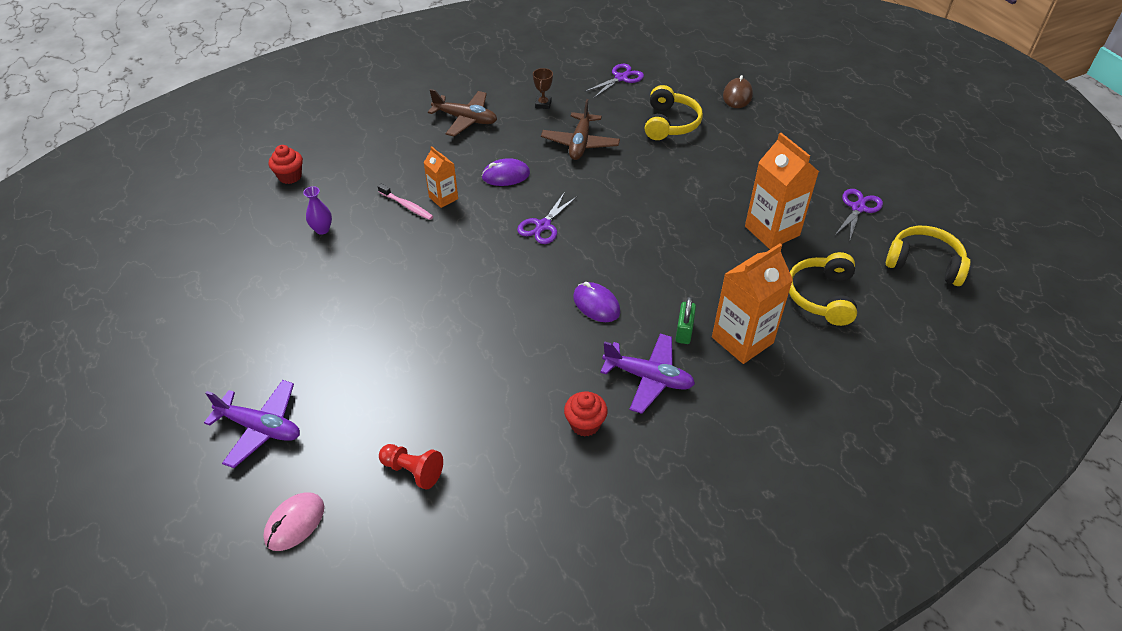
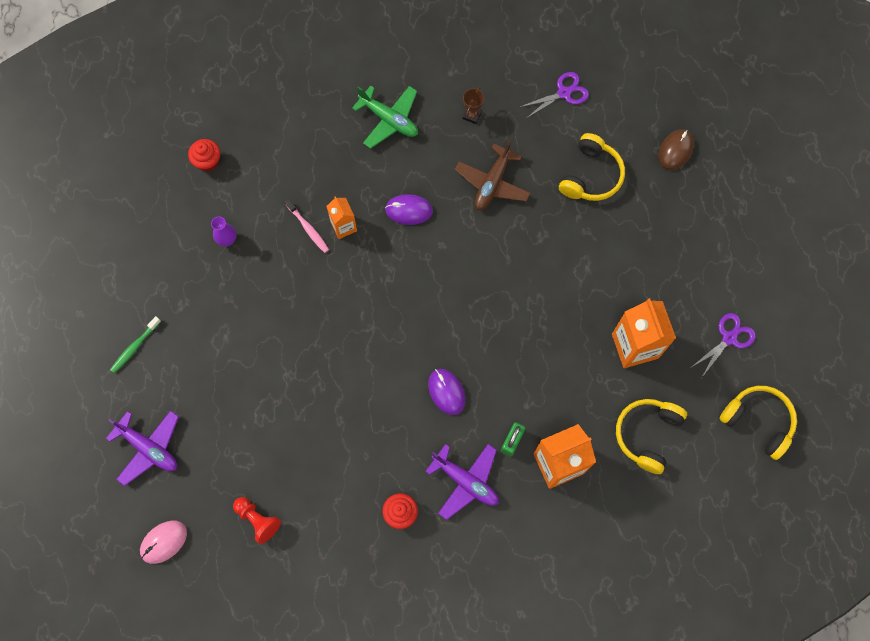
camera: 15 degrees right, 25 degrees up
brown plane [428,89,497,137] -> green plane [352,85,418,149]
purple scissors [517,192,577,244] -> none
none -> green toothbrush [110,316,161,373]

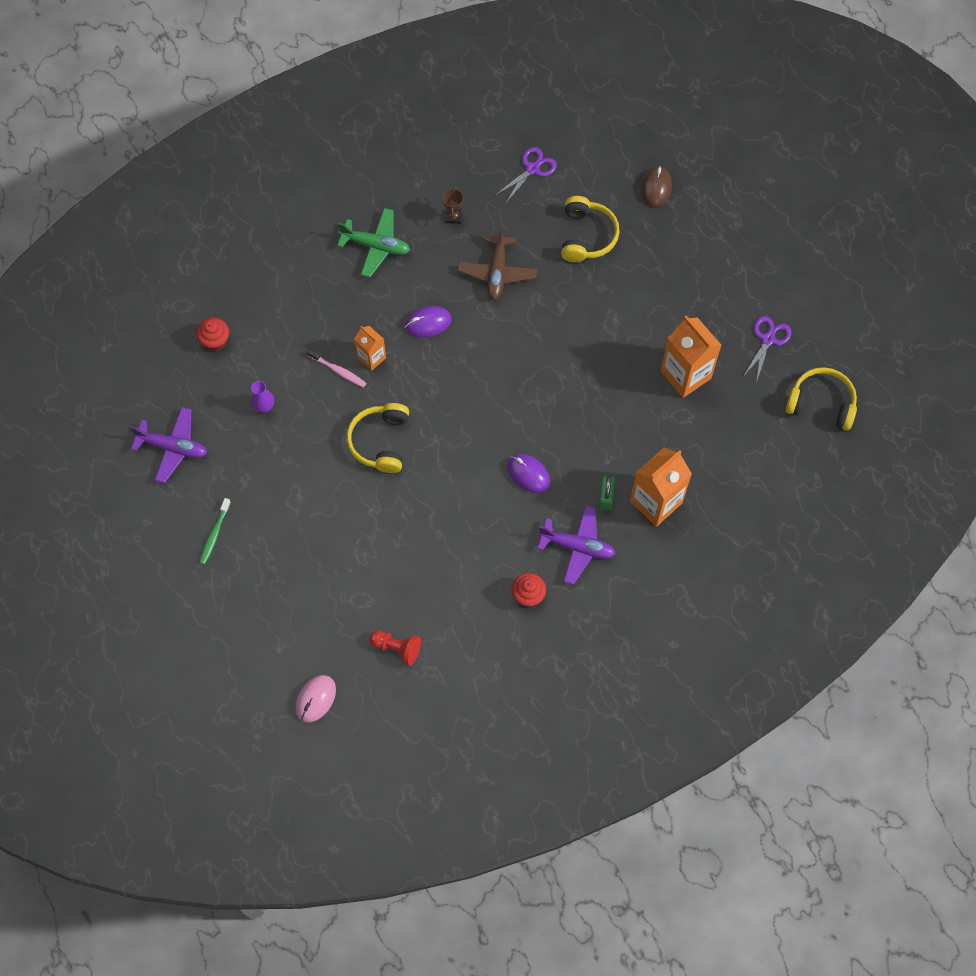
camera: 20 degrees left, 5 degrees down
purple plane [106,411,179,486] -> purple plane moved to [129,407,207,483]
yellow headphones [616,399,687,474] -> yellow headphones moved to [347,403,409,473]

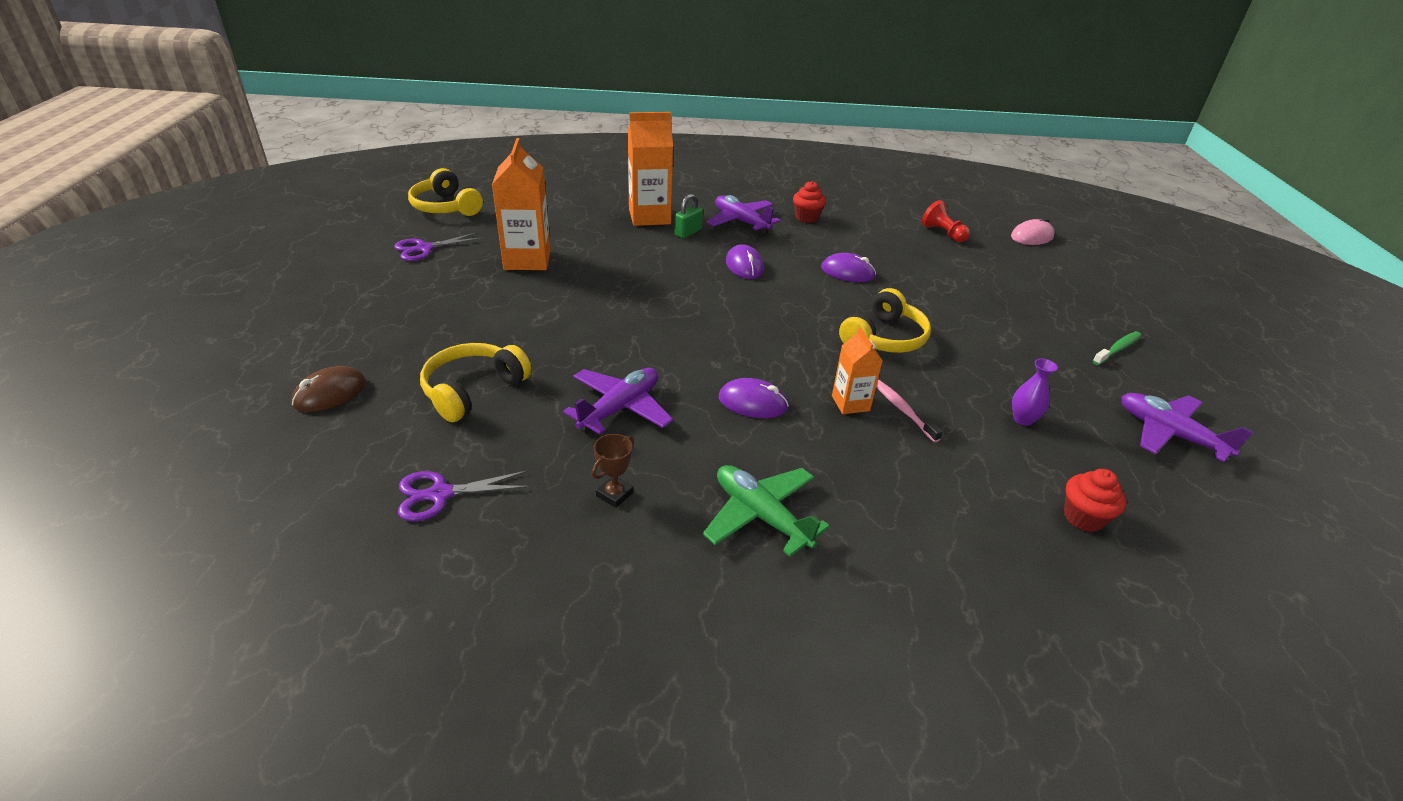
camera: 150 degrees left, 30 degrees down
brown plane [457,225,537,300] -> purple plane [563,368,673,435]
none -> purple mouse [821,253,876,282]

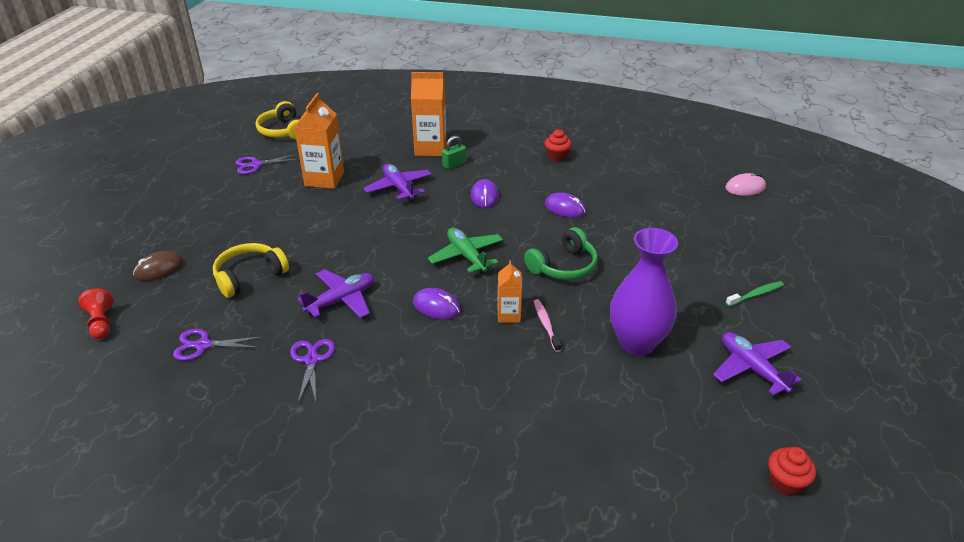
camera: 15 degrees right, 0 degrees up
brown trophy [591,434,634,508] -> purple scissors [290,339,335,403]
green plane [703,465,830,557] -> green plane moved to [428,227,503,275]
purple plane [707,195,781,234] -> purple plane moved to [363,164,432,202]
yellow headphones [839,288,931,353] -> green headphones [524,227,598,280]
red pawn [922,200,970,242] -> red pawn moved to [78,289,113,339]
purple vase [1012,359,1058,426] -> purple vase [610,228,678,356], size x2.42
red cupcake [1064,469,1127,532] -> red cupcake moved to [768,447,816,496]

